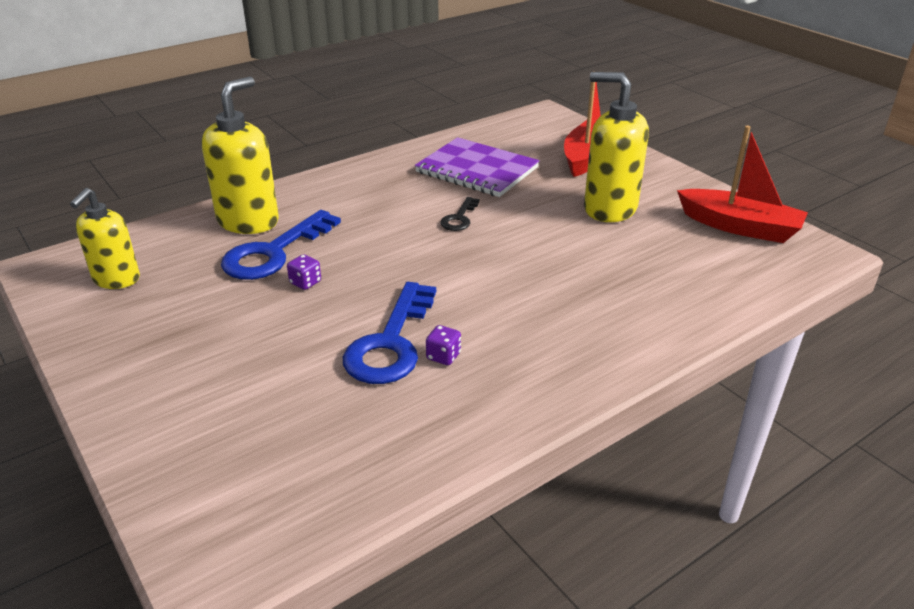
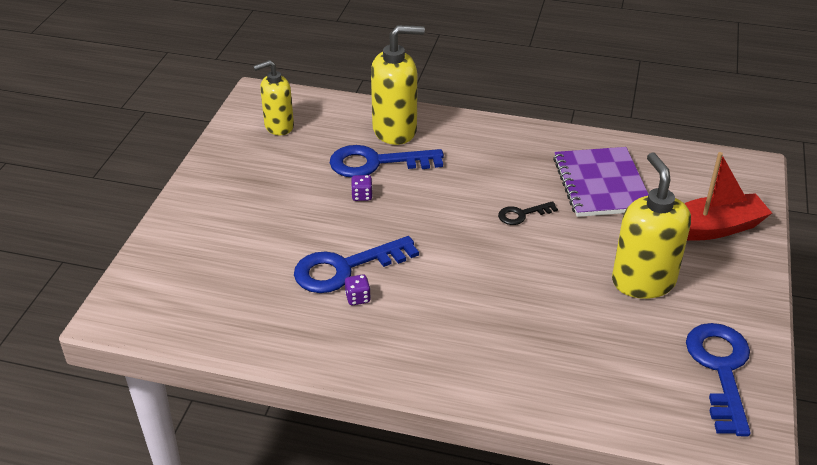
camera: 50 degrees right, 5 degrees up
red boat [677,126,808,243] -> blue key [686,323,751,436]

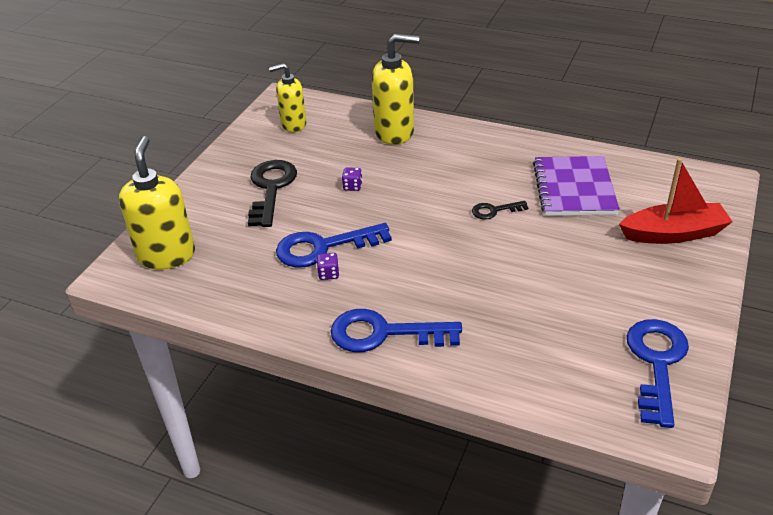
camera: 10 degrees right, 0 degrees up
blue key [330,145,444,178] -> blue key moved to [331,309,462,352]
yellow soap dispenser [612,152,691,299] -> yellow soap dispenser moved to [119,136,195,269]
none -> black key [248,160,297,227]

